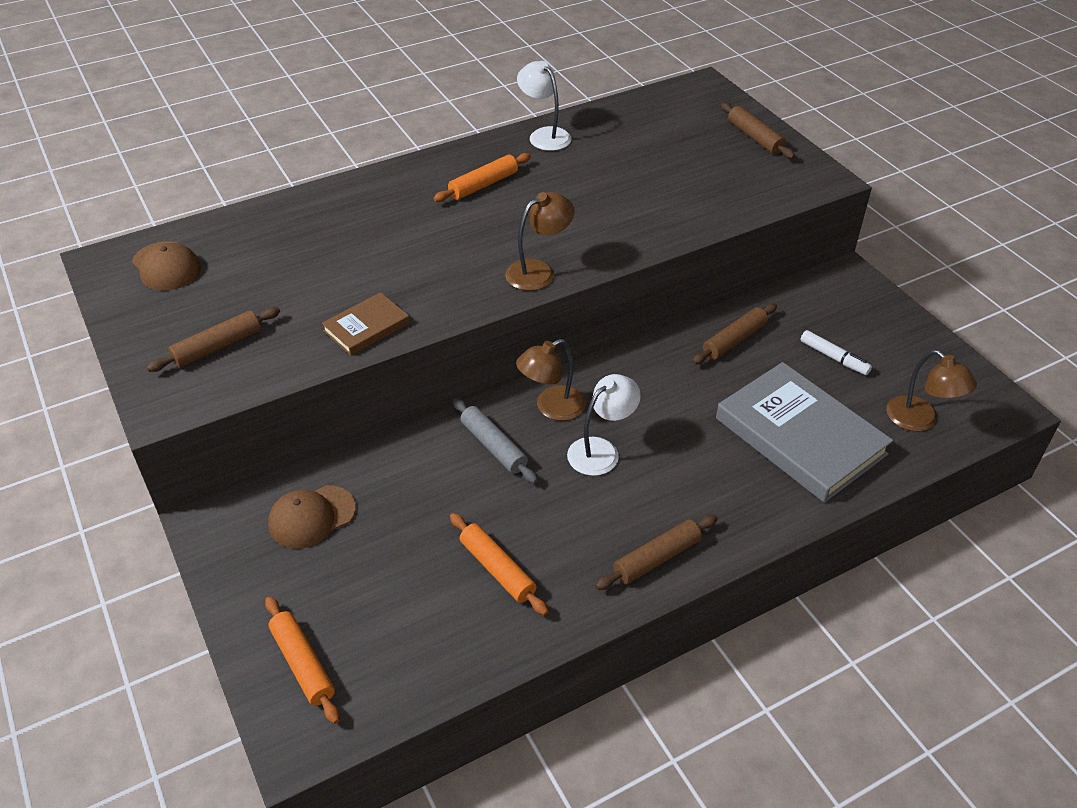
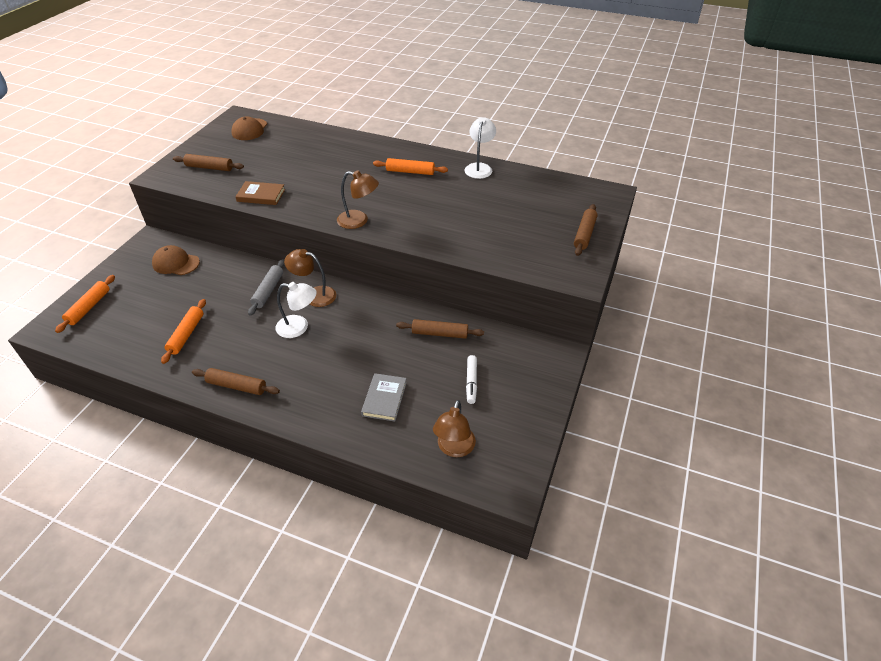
camera: 50 degrees right, 0 degrees up
grey book [716,362,893,503] -> grey book [361,373,407,422], size x0.49

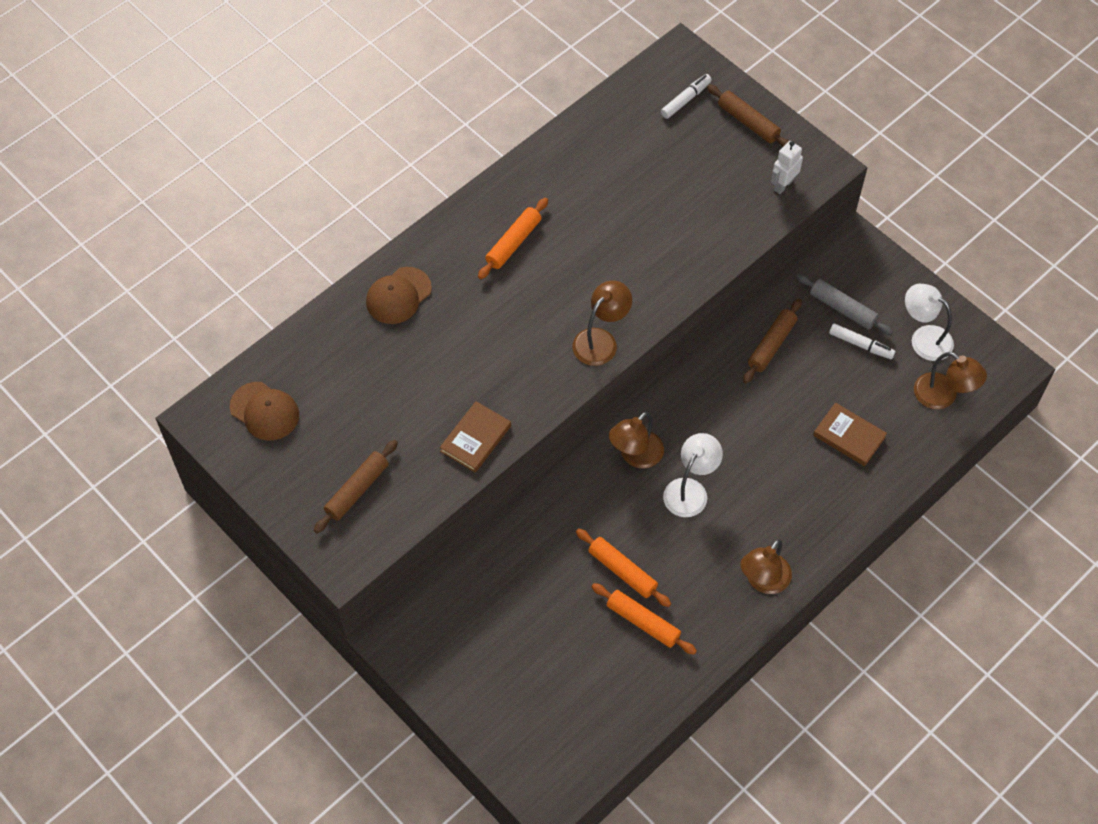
camera: 65 degrees left, 15 degrees up
orange rolling pin [55,275,115,333] -> orange rolling pin moved to [576,528,671,607]
brown cap [152,245,200,275] -> brown cap moved to [366,267,432,324]
brown rolling pin [192,368,280,395] -> brown lamp [740,539,792,594]
grey rolling pin [248,259,285,316] -> grey rolling pin moved to [796,274,893,335]
grey book [361,373,407,422] -> brown book [813,403,887,466]
white lamp [464,117,496,179] -> white lamp moved to [905,284,954,361]
none -> white marker [661,74,712,119]
none -> white robot [771,141,803,194]

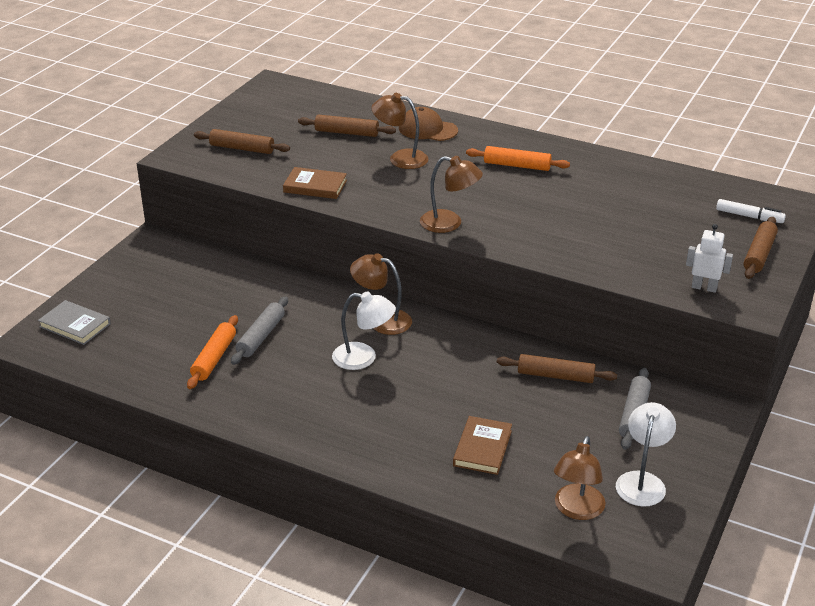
camera: 70 degrees right, 25 degrees down
brown cap [230,382,299,440] -> none
orange rolling pin [576,528,671,607] -> grey rolling pin [231,296,288,365]
brown lamp [740,539,792,594] -> brown lamp moved to [372,93,428,169]
white marker [829,323,896,359] -> none
none -> grey book [38,300,111,345]
none -> brown rolling pin [298,114,396,137]

